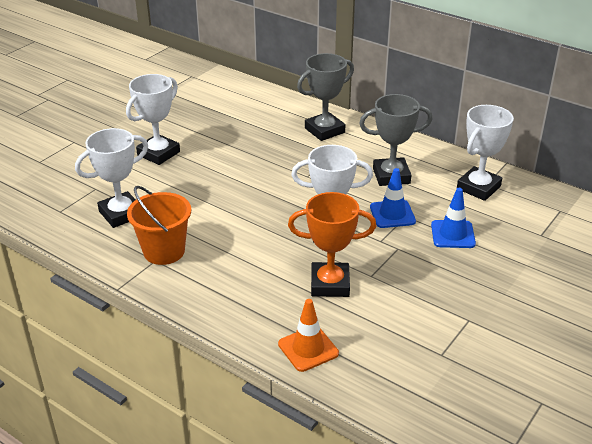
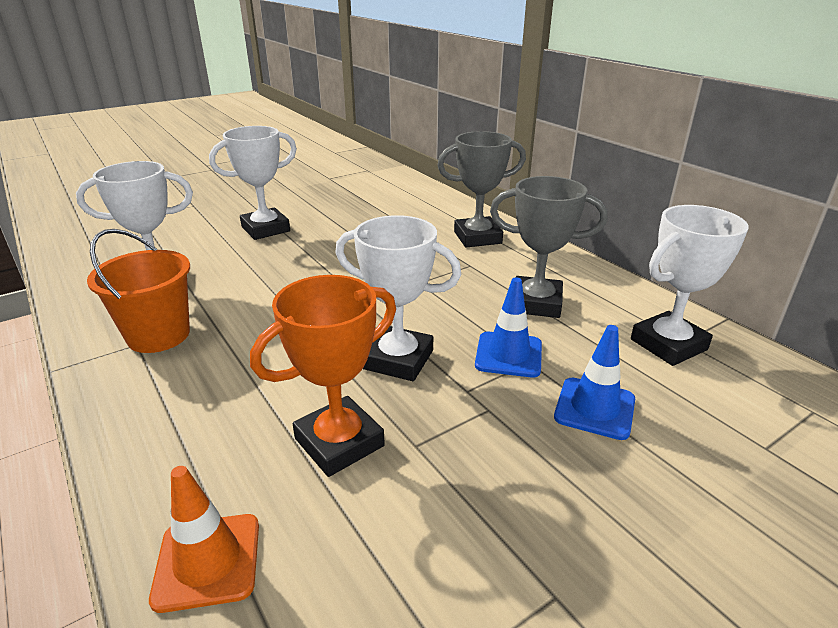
camera: 20 degrees right, 5 degrees down
orange trophy [288,192,376,297] -> orange trophy turned 60 degrees counterclockwise [250,275,396,477]

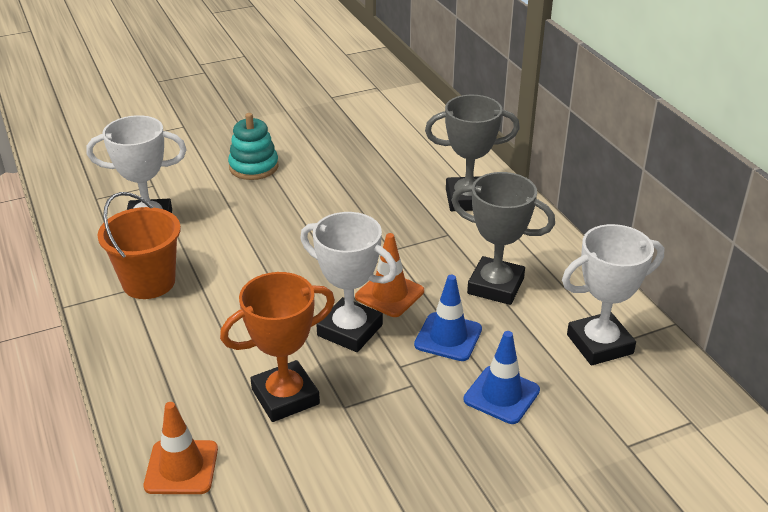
camera: 10 degrees right, 5 degrees up
white trophy [209,126,297,240] -> turquoise stacking toy [228,113,279,180]
none -> orange traffic cone [355,233,424,317]

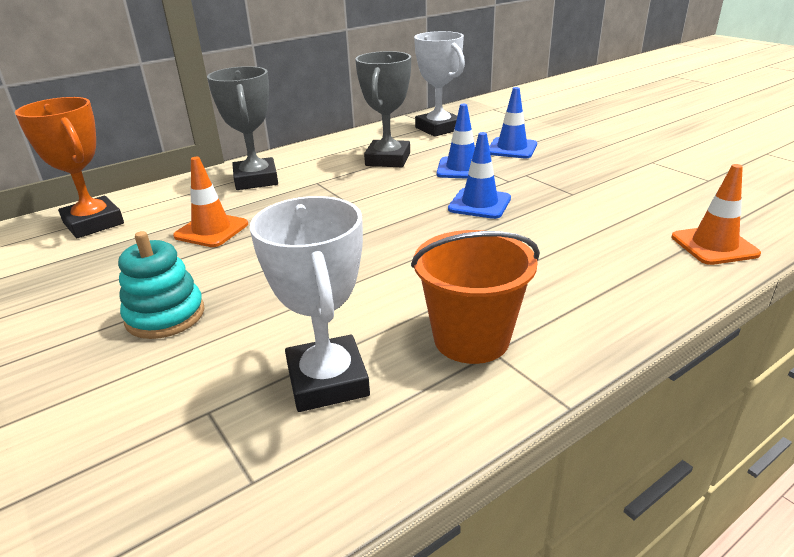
camera: 100 degrees left, 5 degrees down
orange trophy [220,272,335,422] -> orange trophy moved to [15,97,124,238]
white trophy [300,212,398,352] -> blue traffic cone [448,132,511,219]
orange traffic cone [355,233,424,317] -> orange traffic cone moved to [173,157,248,247]

